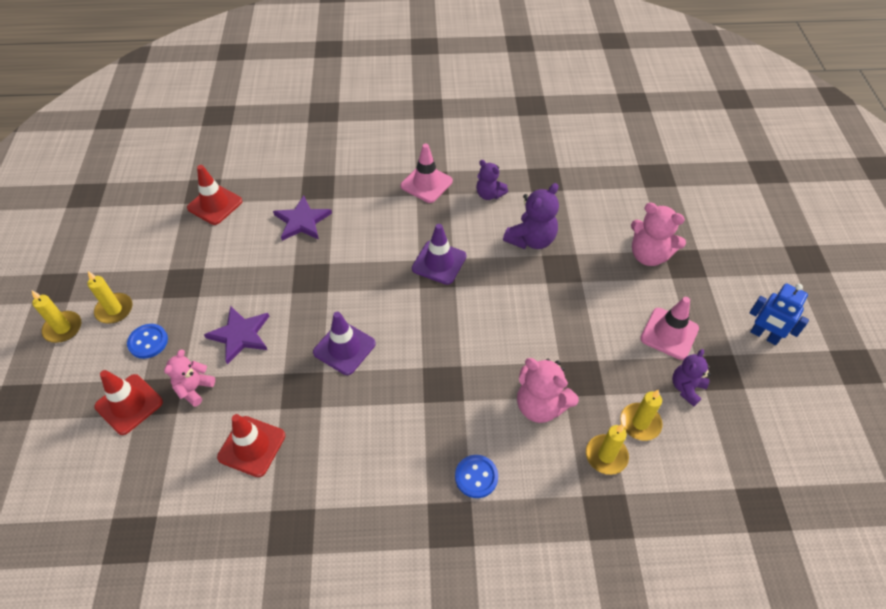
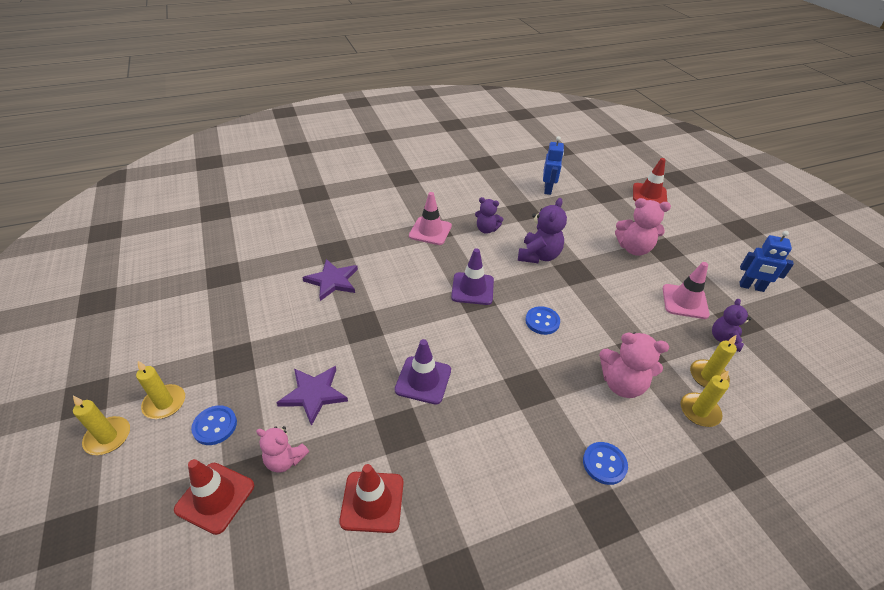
camera: 20 degrees left, 10 degrees down
pink teddy bear [164,349,215,407] -> pink teddy bear turned 75 degrees counterclockwise [256,426,309,473]
red traffic cone [187,165,242,225] -> red traffic cone moved to [633,158,667,204]
none -> blue button [525,306,560,335]
none -> blue robot [543,136,564,195]

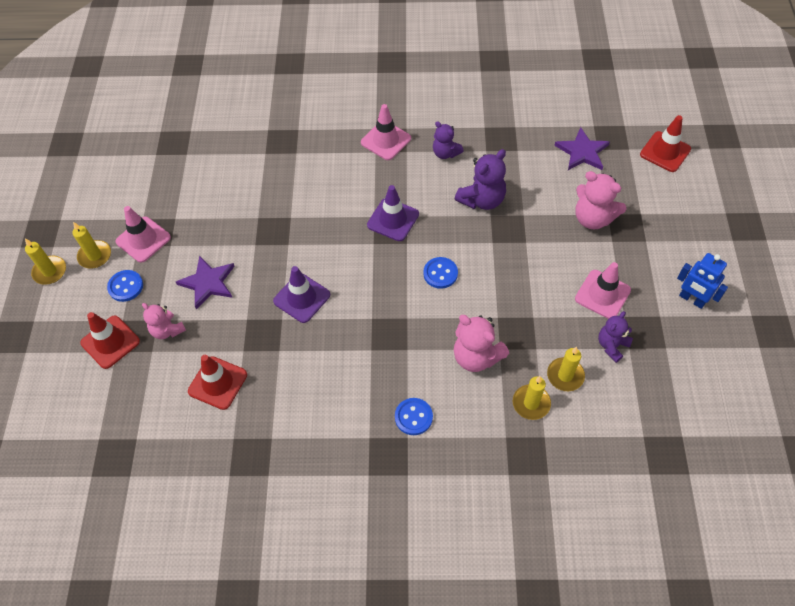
camera: 25 degrees right, 15 degrees up
purple star [302,259,358,301] -> purple star moved to [554,127,610,170]
blue robot [543,136,564,195] -> none
none -> pink traffic cone [115,206,171,263]

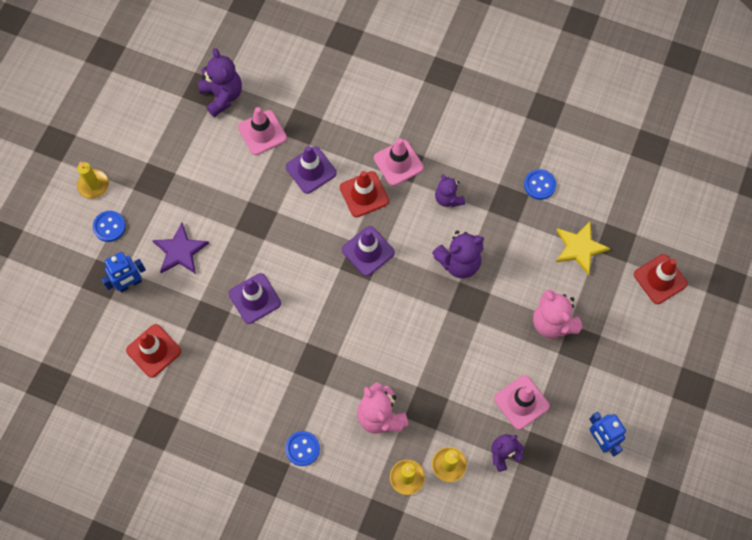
camera: 20 degrees right, 10 degrees up
yellow candle [25,238,66,285] -> none
red traffic cone [80,312,140,369] -> red traffic cone moved to [340,171,389,217]
pink traffic cone [115,206,171,263] -> pink traffic cone moved to [238,107,287,155]
pink teddy bear [142,303,186,339] -> blue robot [101,252,146,293]
blue button [423,257,458,289] -> blue button moved to [524,169,556,200]
purple star [554,127,610,170] -> yellow star [555,222,610,275]
none -> purple teddy bear [198,48,242,117]
none -> purple traffic cone [286,146,337,194]

